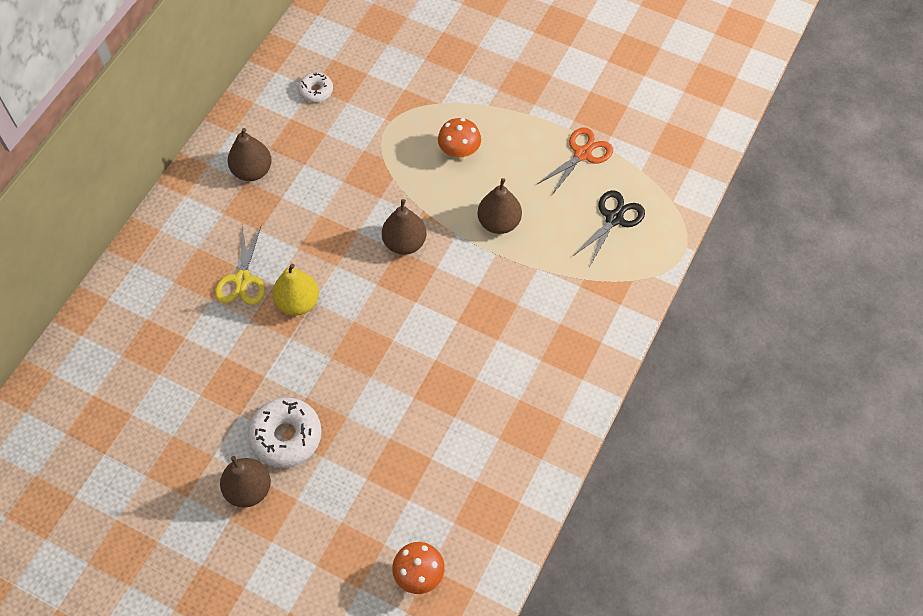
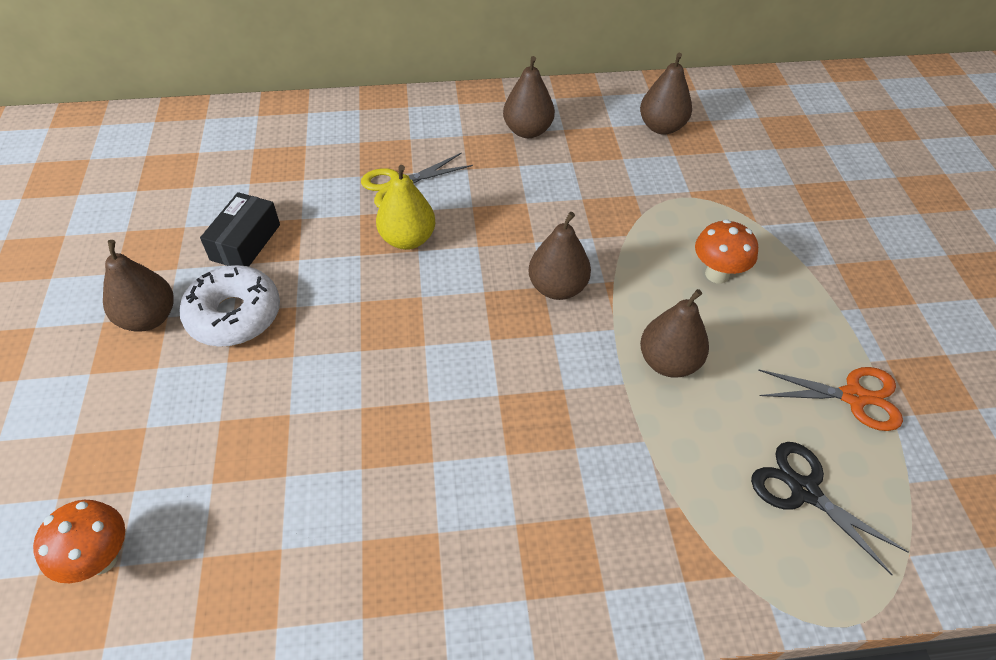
camera: 55 degrees right, 10 degrees down
white donut [298,72,333,103] -> brown pear [640,53,692,135]
black scissors [573,190,645,265] -> black scissors turned 135 degrees counterclockwise [751,442,909,575]
none -> black box [200,192,280,266]

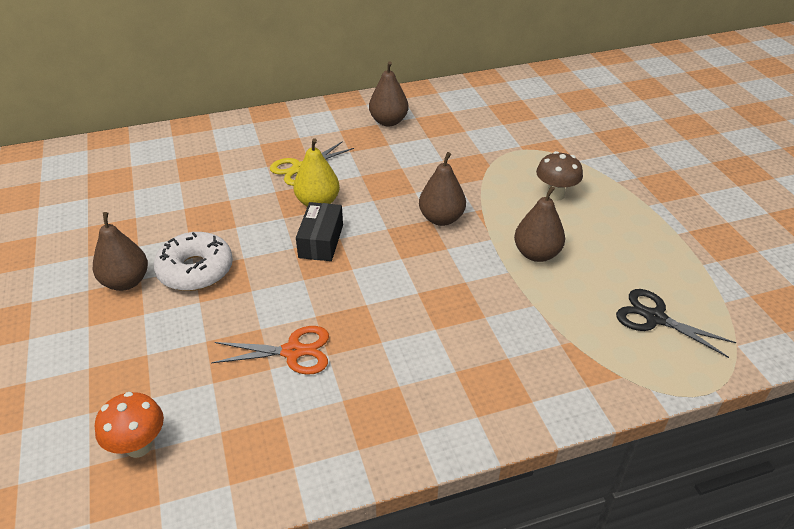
camera: 10 degrees left, 10 degrees down
black box [200,192,280,266] -> black box moved to [296,202,343,261]
brown pear [640,53,692,135] -> none
orange mushroom [695,219,758,283] -> brown mushroom [536,151,583,201]
orange scissors [758,367,903,431] -> orange scissors moved to [211,326,329,375]

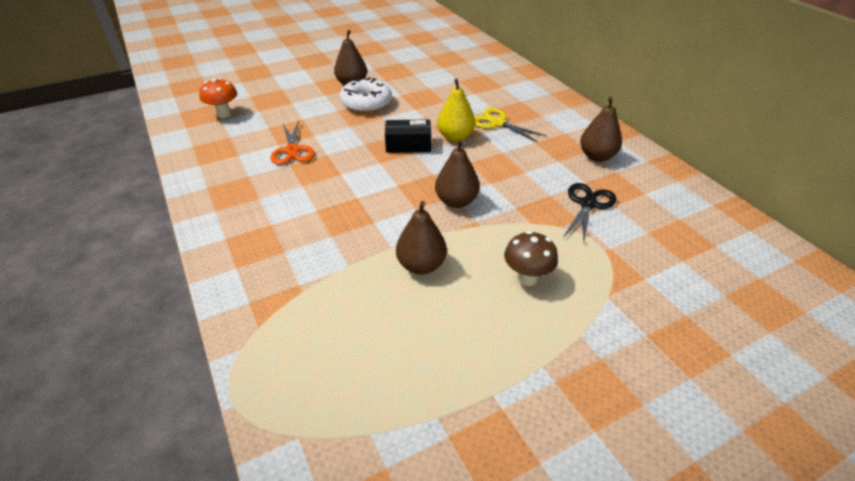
camera: 80 degrees right, 0 degrees up
black scissors [616,289,736,358] -> black scissors moved to [563,183,616,242]

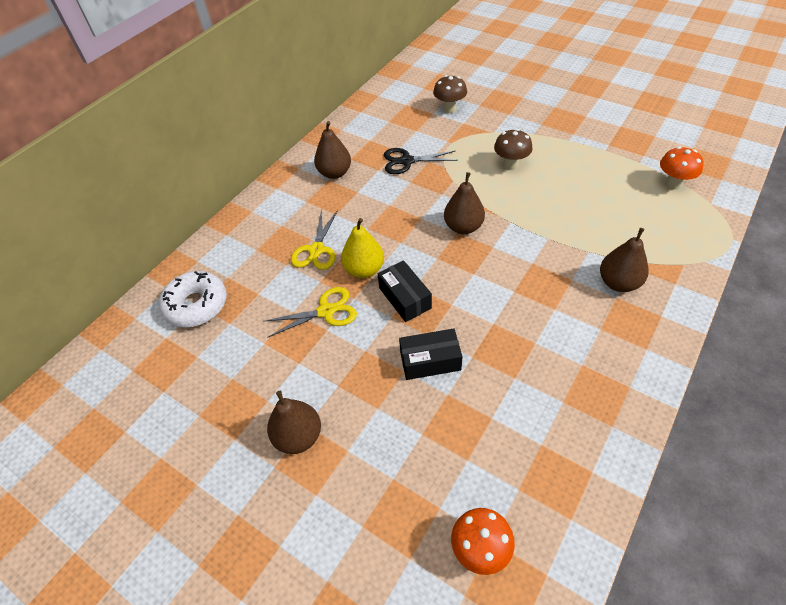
camera: 115 degrees left, 10 degrees up
orange scissors [271,121,315,165] -> none
white donut [339,77,392,113] -> white donut moved to [159,271,227,328]
brown pear [396,201,447,275] -> brown pear moved to [600,228,649,292]
none -> yellow scissors [263,287,357,338]
none -> black box [399,329,463,380]
none -> brown mushroom [433,75,467,113]
none -> orange mushroom [660,147,704,190]

